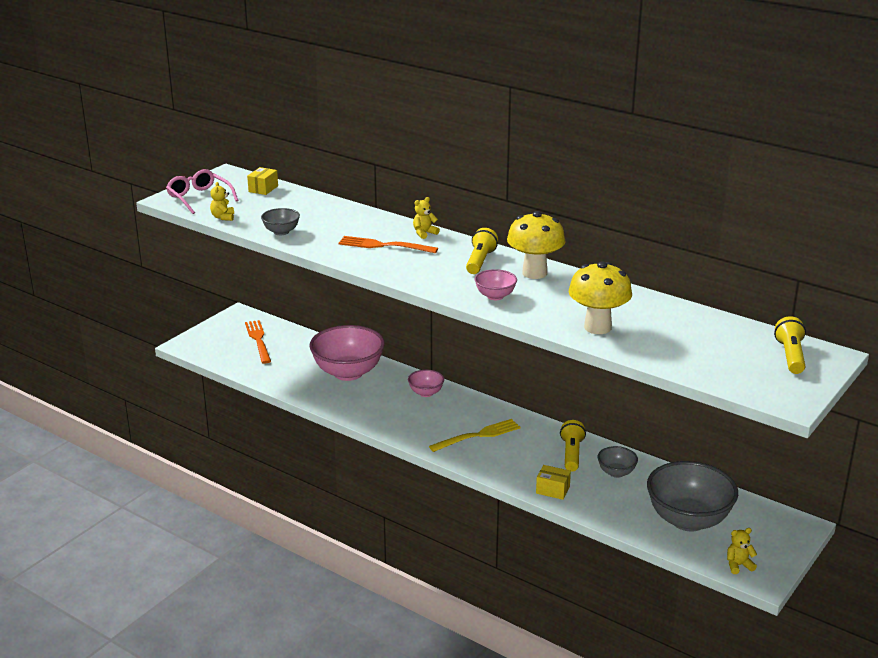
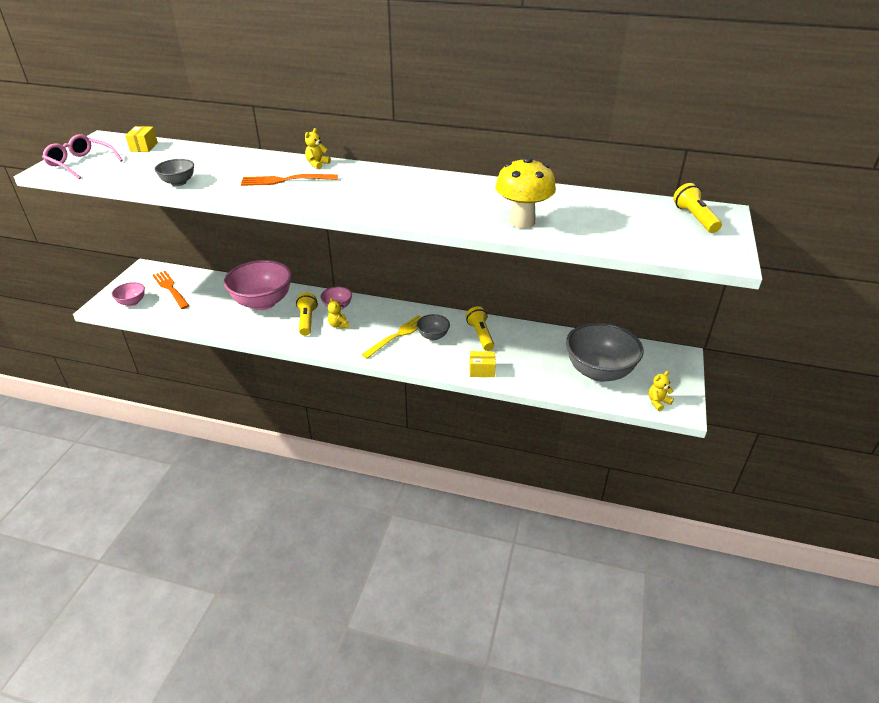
camera: 20 degrees left, 10 degrees up
yellow teddy bear [210,182,234,221] -> yellow teddy bear moved to [328,298,349,329]
yellow flashlight [466,228,498,274] -> yellow flashlight moved to [296,293,318,336]
pink bowl [475,269,517,300] -> pink bowl moved to [111,282,145,306]
yellow mushroom [507,211,566,279] -> none
grey bowl [597,446,638,478] -> grey bowl moved to [417,314,450,340]

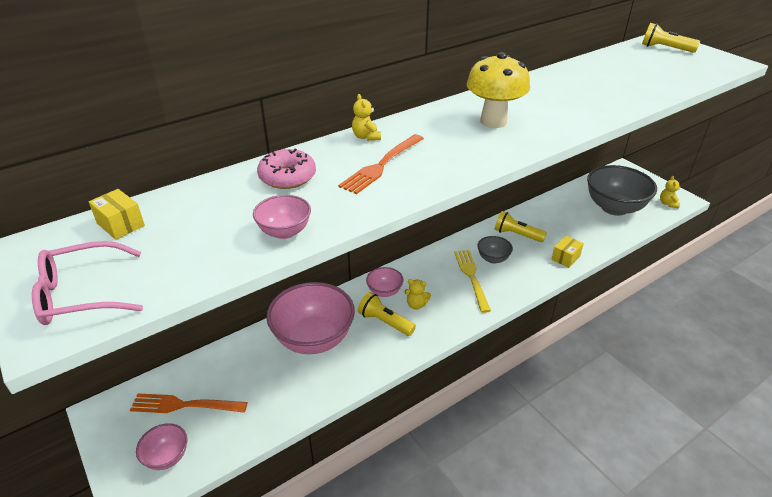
camera: 50 degrees left, 0 degrees up
grey bowl [155,159,194,186] -> pink bowl [253,195,311,239]
yellow mushroom [495,157,556,228] -> yellow mushroom moved to [467,52,530,128]
none -> pink donut [257,149,316,189]

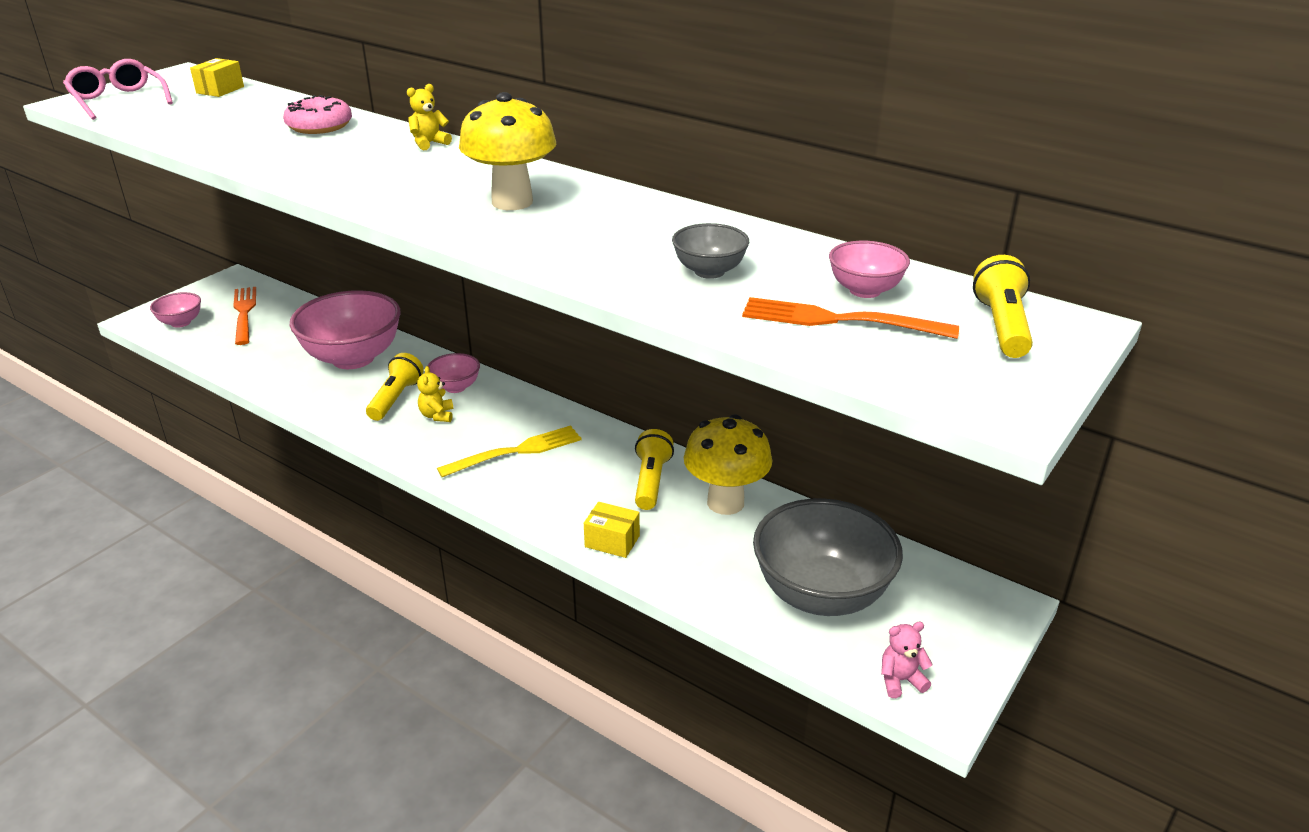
camera: 70 degrees right, 5 degrees down
pink bowl [253,195,311,239] -> pink bowl moved to [829,241,910,298]
orange fork [338,134,424,194] -> orange fork moved to [742,297,959,339]
grey bowl [477,236,513,264] -> grey bowl moved to [672,223,749,279]
yellow teddy bear [660,176,682,208] -> pink teddy bear [881,622,933,698]
none -> yellow mushroom [684,414,772,515]

